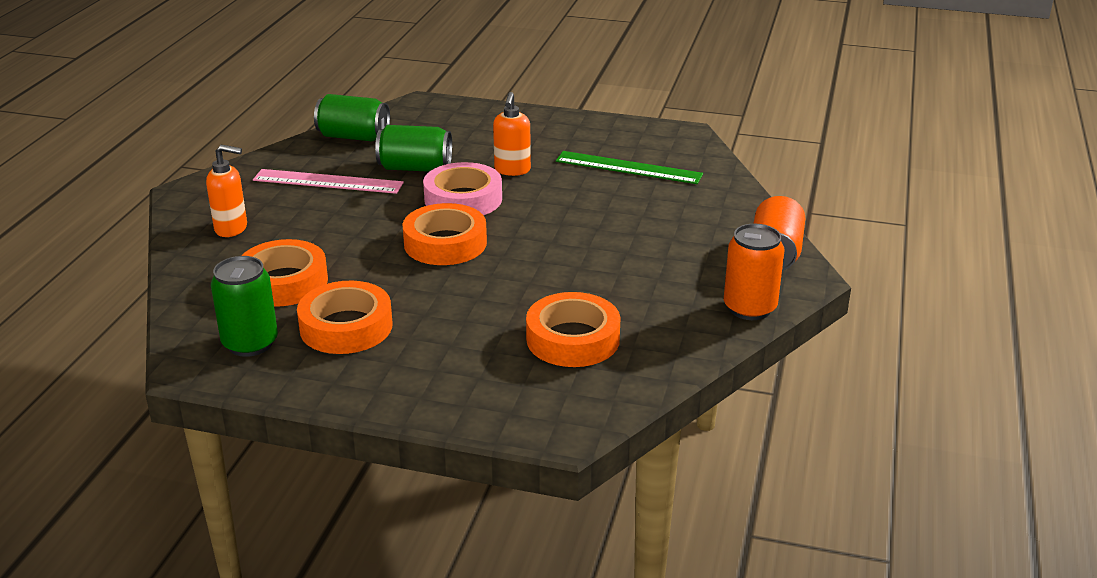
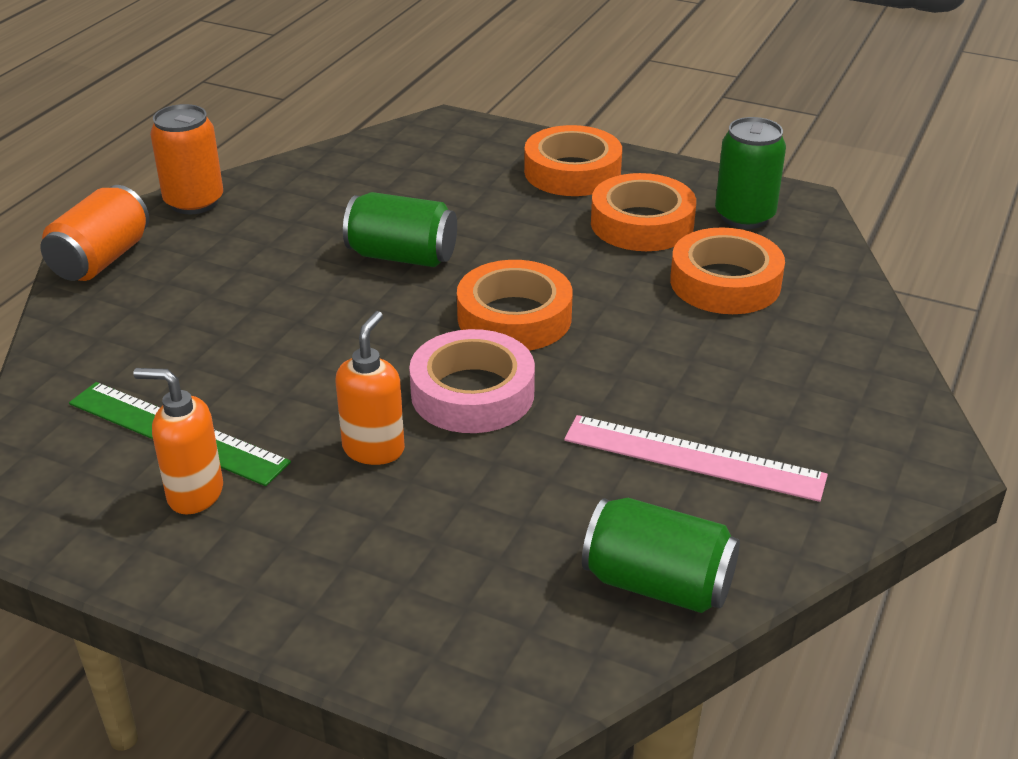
camera: 170 degrees left, 5 degrees up
orange soap dispenser [206,145,247,237] -> orange soap dispenser moved to [133,368,223,514]
green can [375,125,452,172] -> green can moved to [343,192,457,267]
orange tape [526,292,621,367] -> orange tape moved to [524,125,622,196]

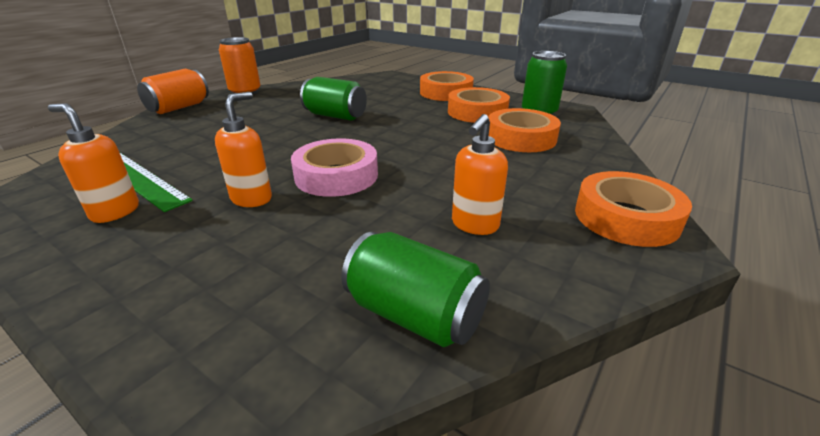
camera: 10 degrees right, 5 degrees down
orange tape [457,260,573,351] -> orange tape moved to [575,171,692,247]
pink ruler [564,415,828,502] -> orange soap dispenser [452,114,508,235]

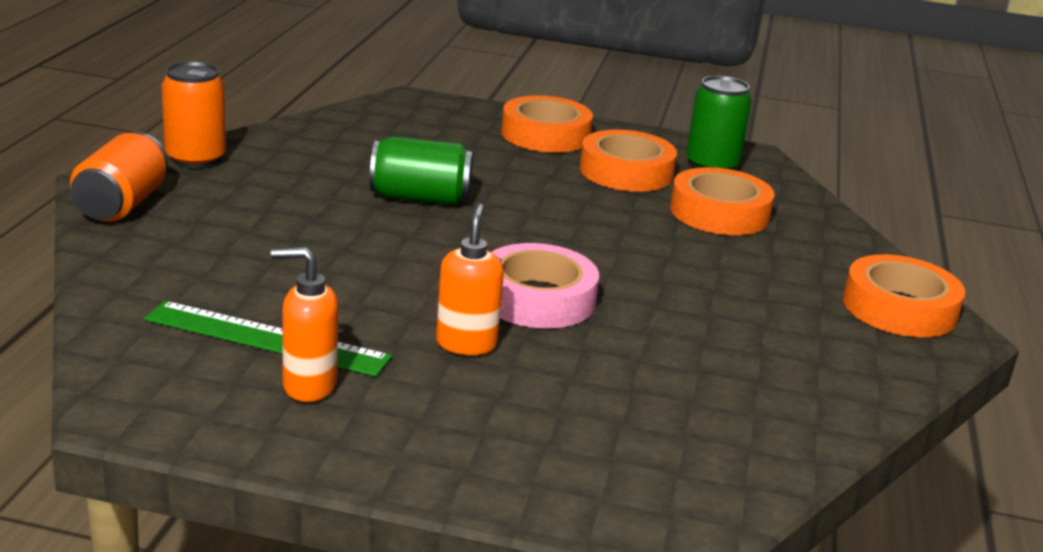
camera: 25 degrees left, 5 degrees down
green can [341,232,490,347] -> none
orange soap dispenser [452,114,508,235] -> none

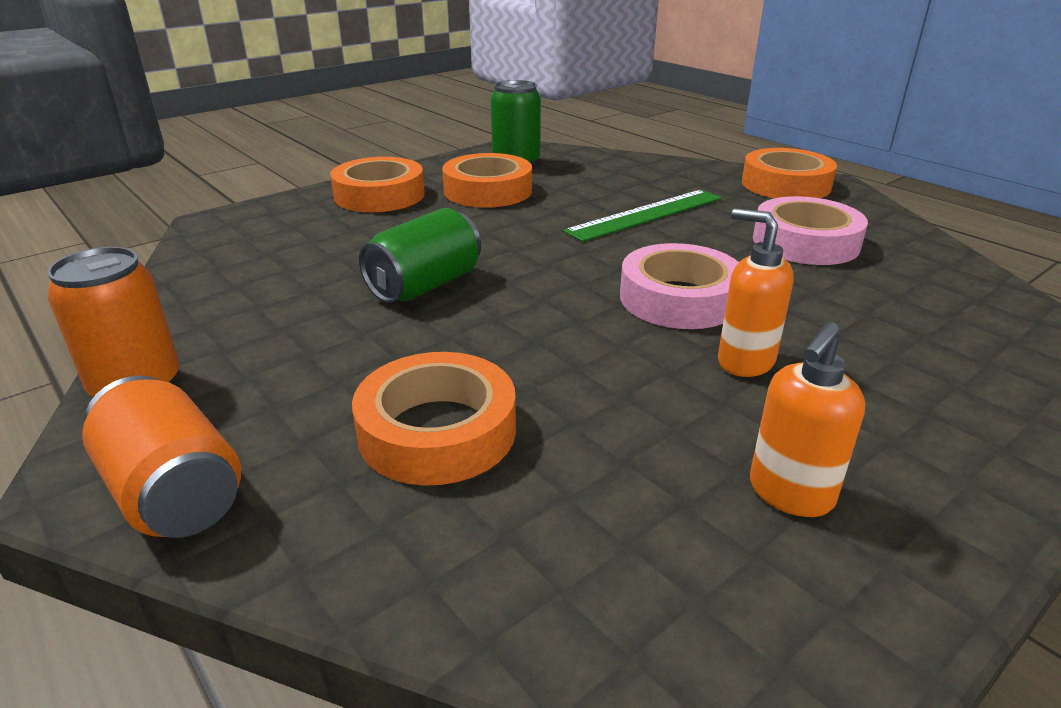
camera: 50 degrees left, 5 degrees up
green ruler [144,301,392,377] -> green ruler moved to [563,190,721,242]
orange tape [670,167,775,235] -> orange tape moved to [352,352,516,486]
none -> pink tape [753,196,868,265]

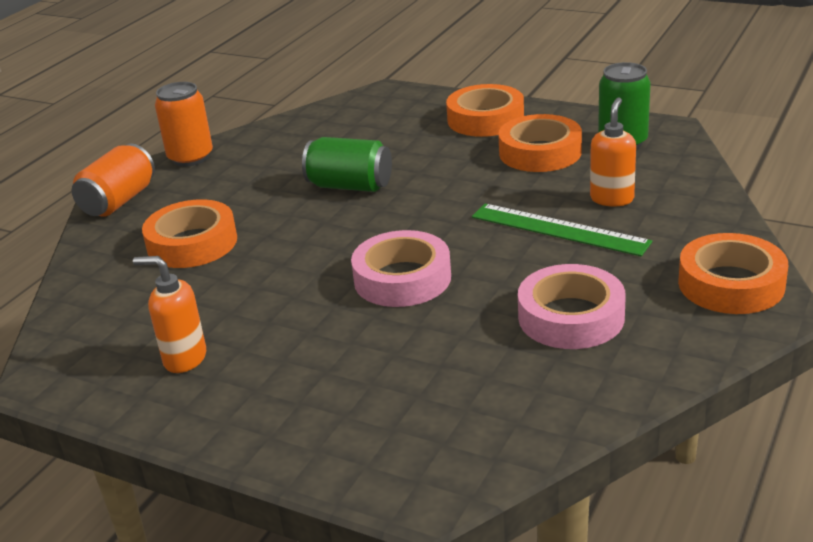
camera: 70 degrees right, 0 degrees up
orange soap dispenser [718,208,794,377] -> orange soap dispenser moved to [590,98,636,207]

